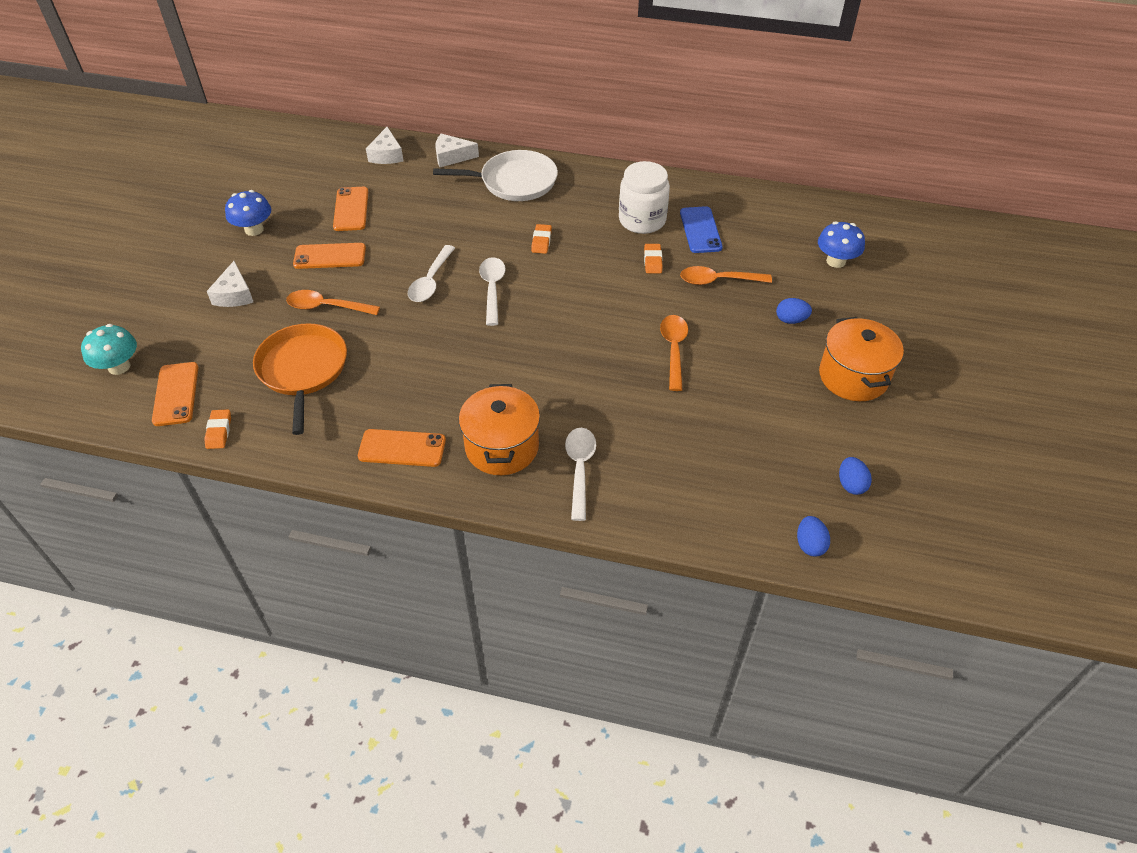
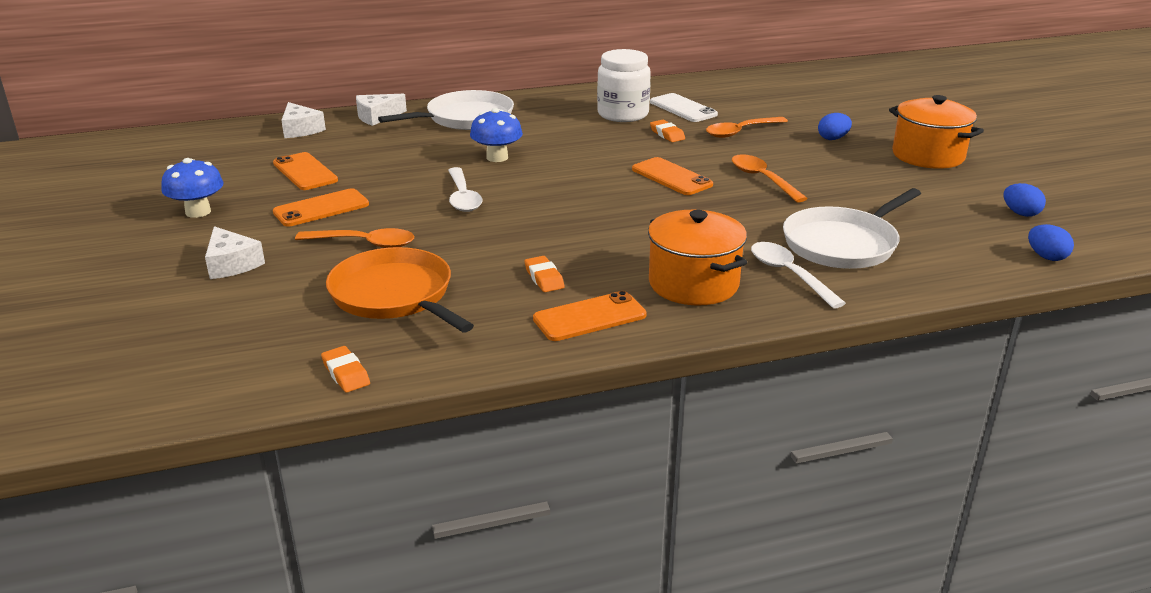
camera: 30 degrees left, 20 degrees down
turquoise mushroom [81,324,137,375] -> none
orange phone [152,362,198,426] -> orange phone moved to [632,157,713,195]
orange spoon [286,290,380,315] -> orange spoon turned 150 degrees counterclockwise [295,228,414,248]
white spoon [479,257,506,326] -> none
orange eraser [531,224,552,254] -> orange eraser moved to [525,256,565,292]
blue phone [680,206,723,253] -> white phone [650,93,718,122]
blue mushroom [818,221,865,268] -> blue mushroom moved to [470,108,523,162]
none -> white pan [783,188,921,269]

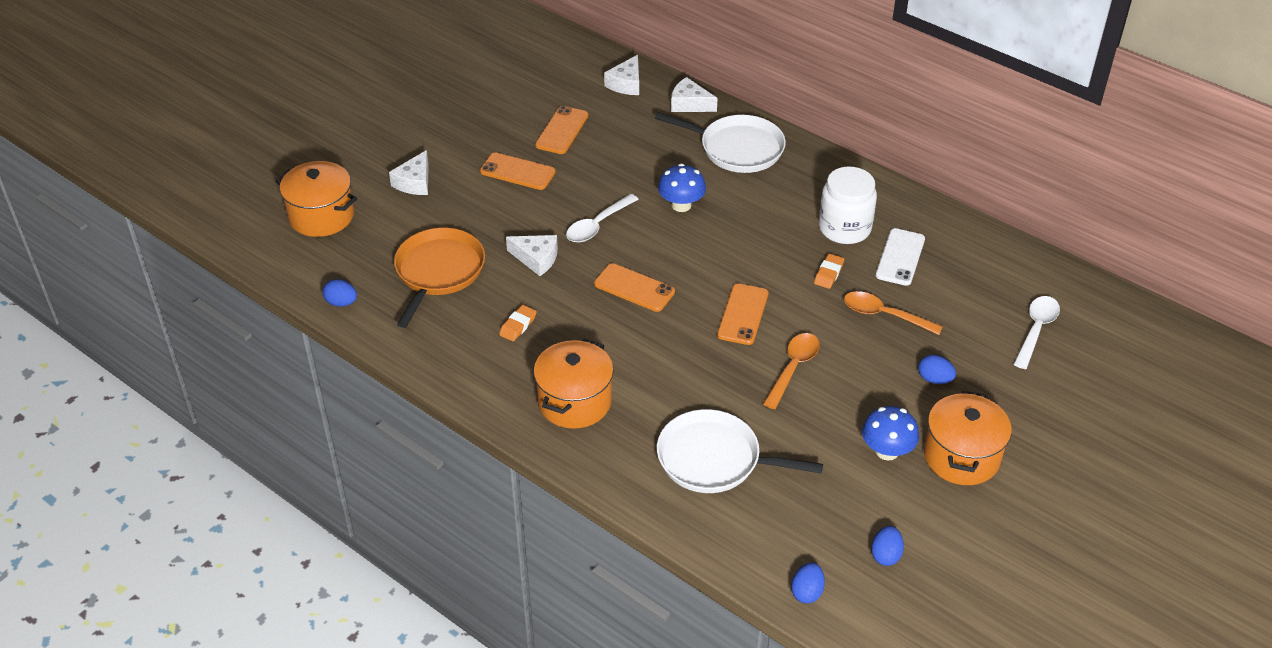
camera: 55 degrees right, 15 degrees up
blue mushroom [161,158,224,218] -> blue mushroom moved to [862,406,919,461]
orange spoon [295,228,414,248] -> none
orange eraser [321,346,370,393] -> blue egg [322,279,357,307]
orange phone [533,291,647,341] -> orange phone moved to [594,263,675,312]
white spoon [751,242,846,309] -> white spoon moved to [1014,296,1060,369]
none -> orange pot [276,161,357,237]
none -> white cheese [506,235,558,276]

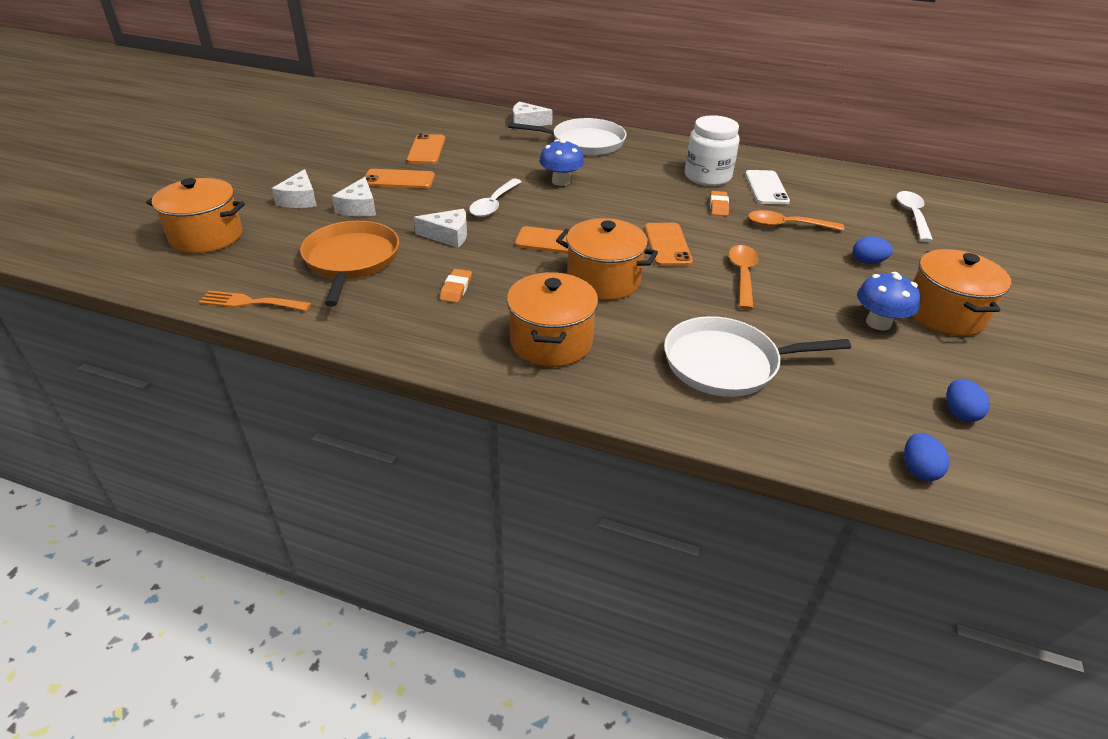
camera: 20 degrees left, 5 degrees down
blue egg [322,279,357,307] -> orange fork [199,291,311,311]
white cheese [604,55,639,95] -> white cheese moved to [332,177,376,216]
none -> orange pot [556,218,658,300]

